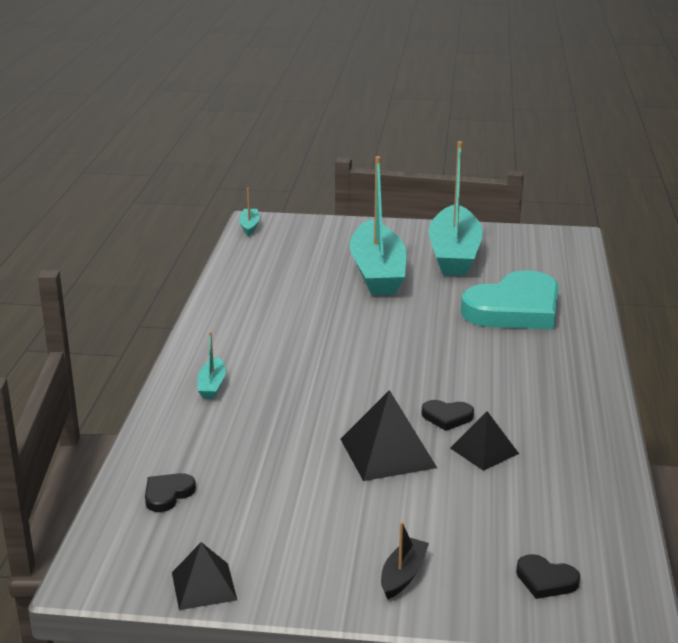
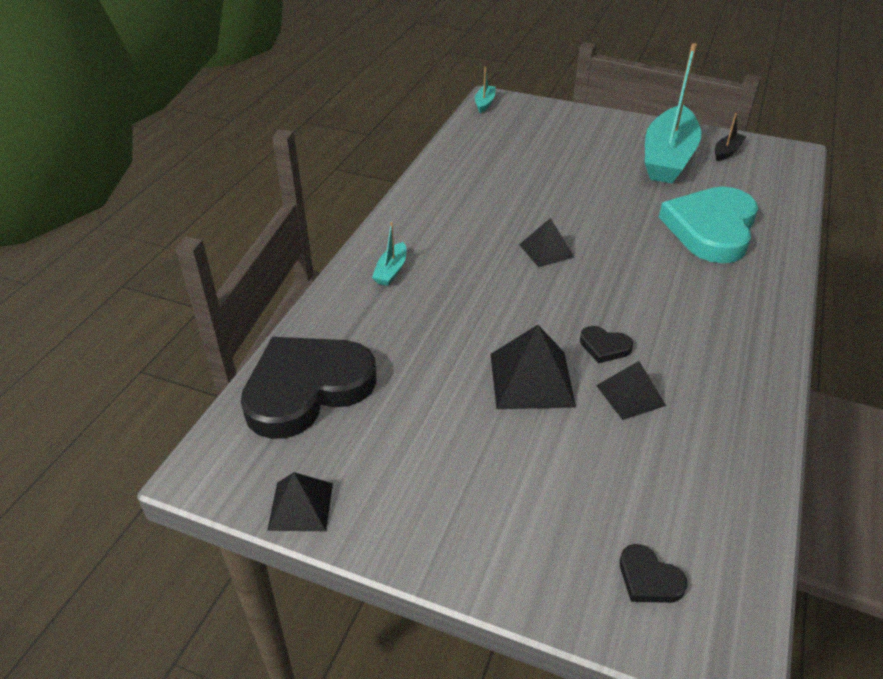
camera: 15 degrees right, 15 degrees up
black heart [145,473,196,512] -> black heart [241,337,377,439], size x2.49
turquoise boat [350,156,407,295] -> none
black boat [381,521,429,599] -> black boat moved to [715,113,747,161]
turquoise heart [461,270,559,329] -> turquoise heart turned 135 degrees clockwise [659,187,758,263]
none -> black pyramid [519,218,574,267]

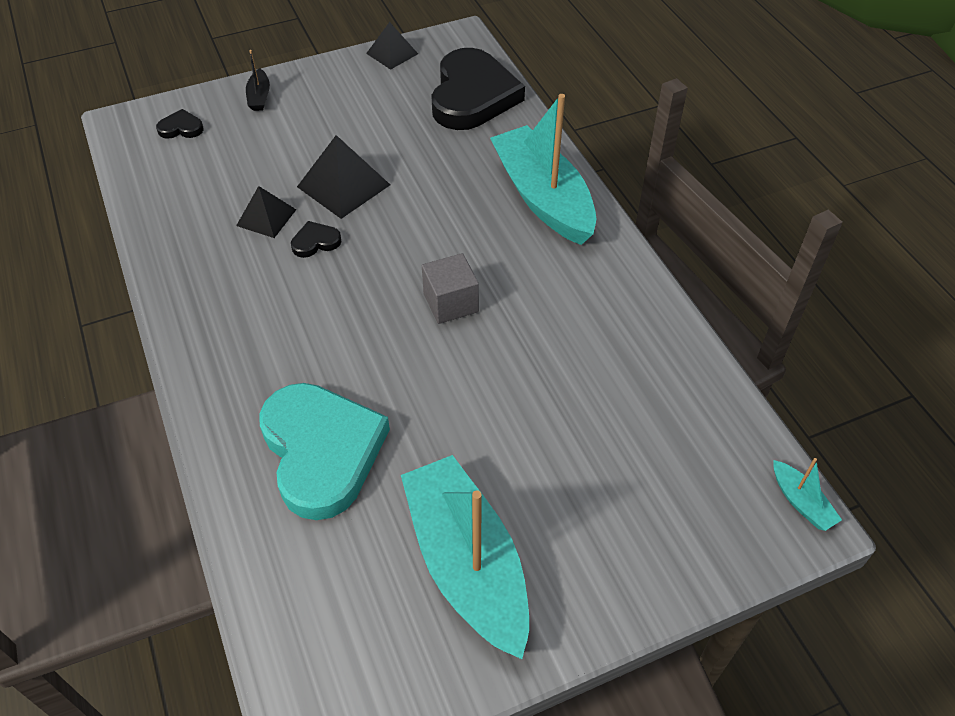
camera: 135 degrees right, 10 degrees up
turquoise boat [372,222,406,286] -> turquoise boat [490,94,596,245], size x2.47
black pyramid [519,218,574,267] -> grey cube [422,253,479,324]
black boat [715,113,747,161] -> black boat moved to [246,50,270,111]

